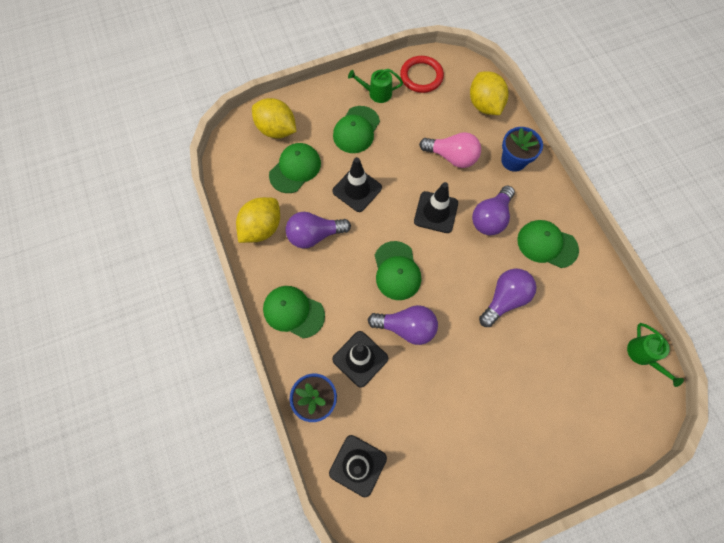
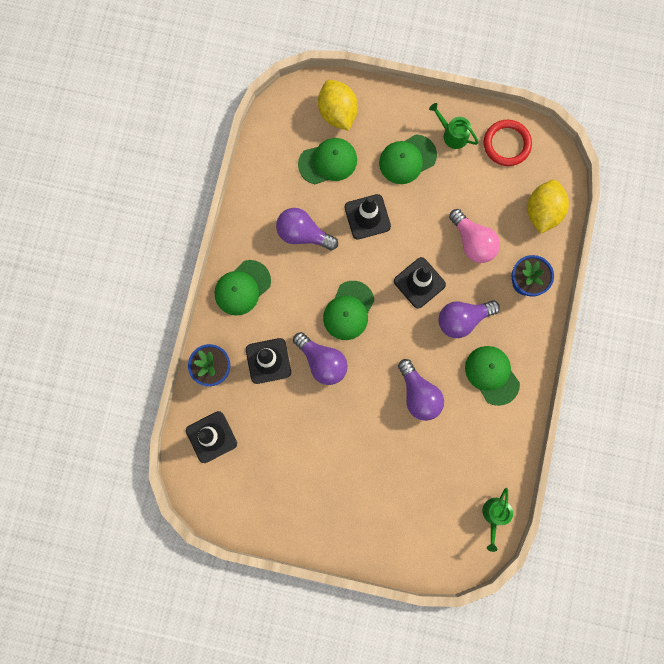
camera: 35 degrees right, 10 degrees up
yellow lemon [236,197,280,243] -> none
green cap [263,286,325,338] -> green cap turned 105 degrees counterclockwise [214,260,271,316]
purple light bulb [479,269,536,327] -> purple light bulb turned 75 degrees clockwise [398,359,444,421]

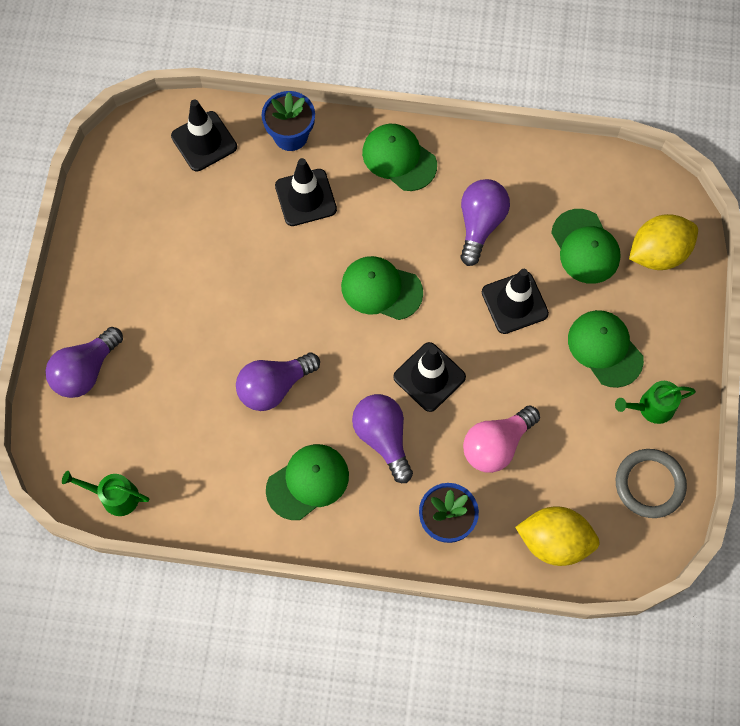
camera: 85 degrees right, 10 degrees down
purple light bulb [293,332,348,385] -> purple light bulb moved to [45,327,123,398]
green watering can [429,103,479,149] -> green watering can turned 135 degrees counterclockwise [615,381,696,424]
red ring [484,120,532,166] -> grey ring [616,449,687,518]

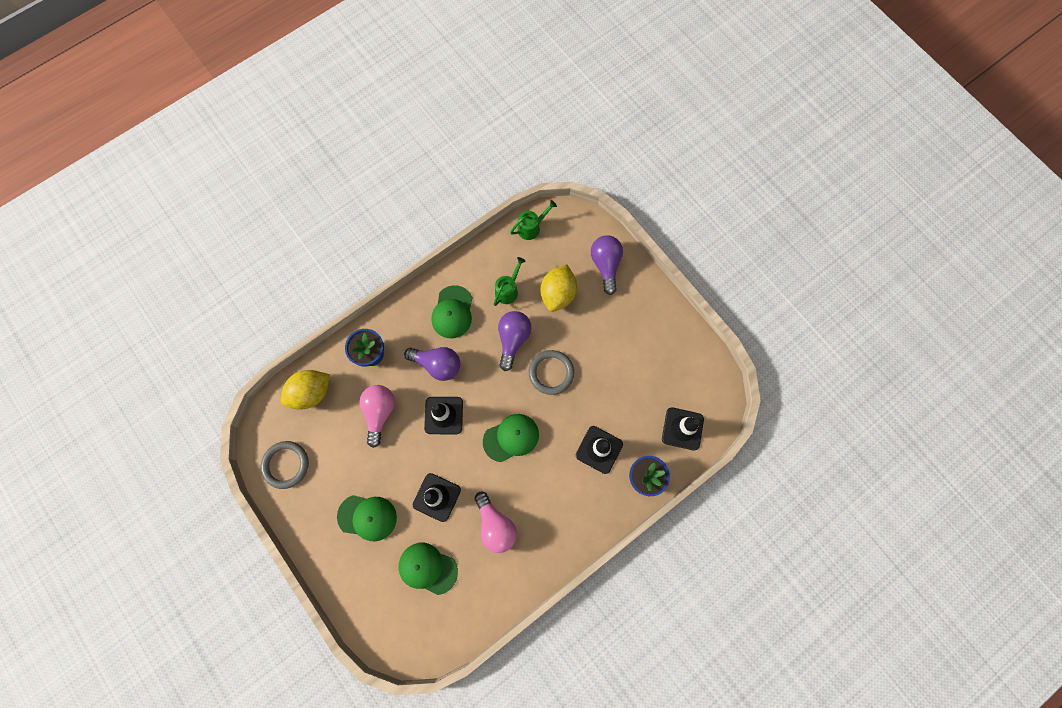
camera: 135 degrees right, 5 degrees up
green cap [362,124,437,191] -> none
purple light bulb [460,179,510,266] -> pink light bulb [475,492,517,553]
green watering can [615,381,696,424] -> green watering can moved to [494,257,525,306]
yellow lemon [629,214,698,270] -> yellow lemon moved to [540,264,577,312]
none -> grey ring [529,350,574,395]

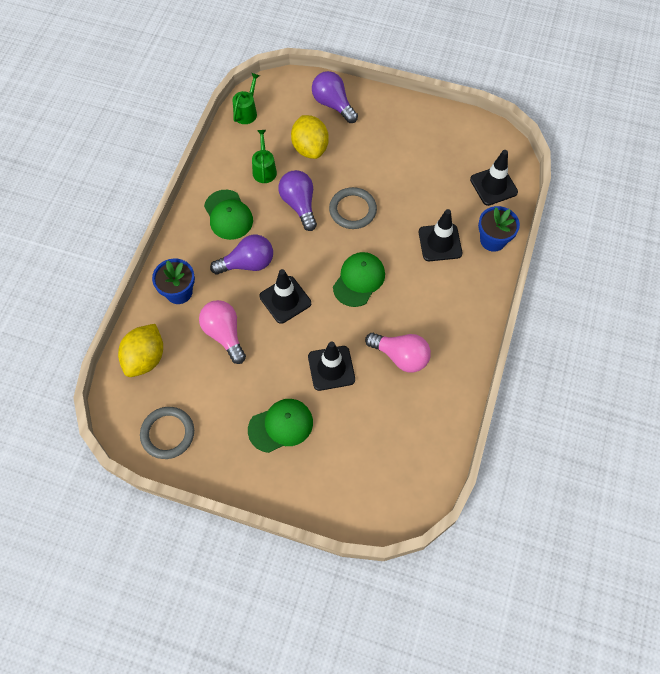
camera: 35 degrees left, 10 degrees down
green cap [398,543,458,595] -> none

